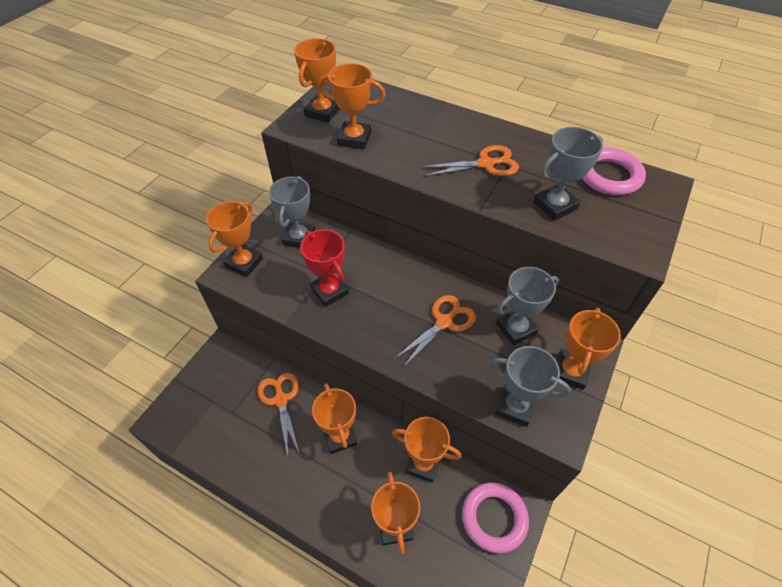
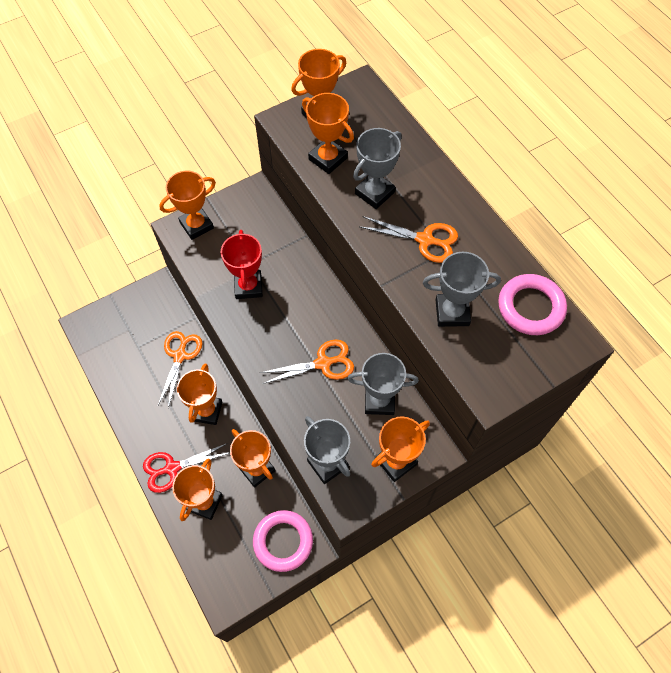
camera: 30 degrees right, 10 degrees up
grey trophy [269,176,315,248] -> grey trophy moved to [353,128,402,209]
none -> red scissors [143,443,229,493]

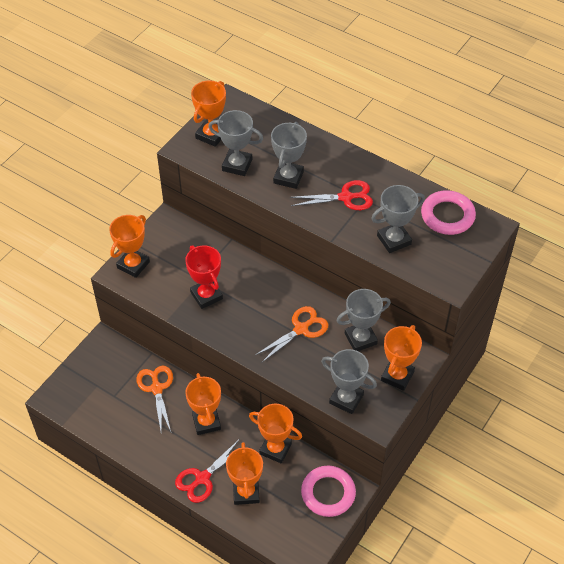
camera: 25 degrees left, 10 degrees down
orange trophy [302,93,354,174] -> grey trophy [209,110,263,176]
orange scissors [360,216,458,263] -> red scissors [290,180,373,210]

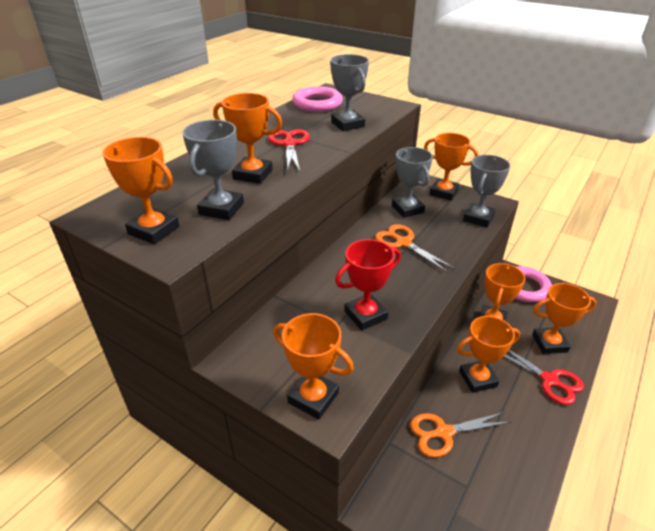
camera: 90 degrees left, 15 degrees down
grey trophy [271,122,307,189] -> orange trophy [213,93,282,184]

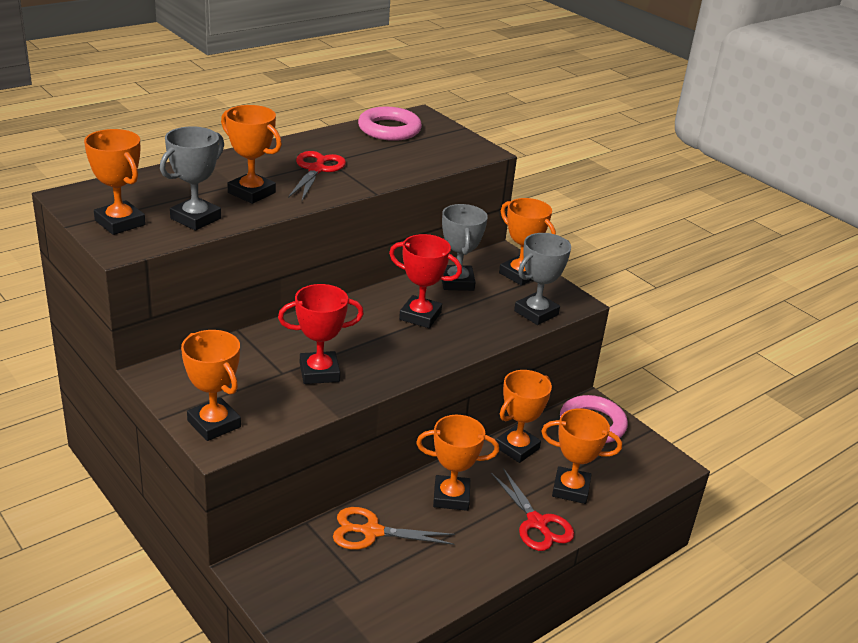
camera: 15 degrees right, 5 degrees down
grey trophy [330,54,369,131] -> none
orange scissors [375,224,455,273] -> red trophy [389,234,462,328]

